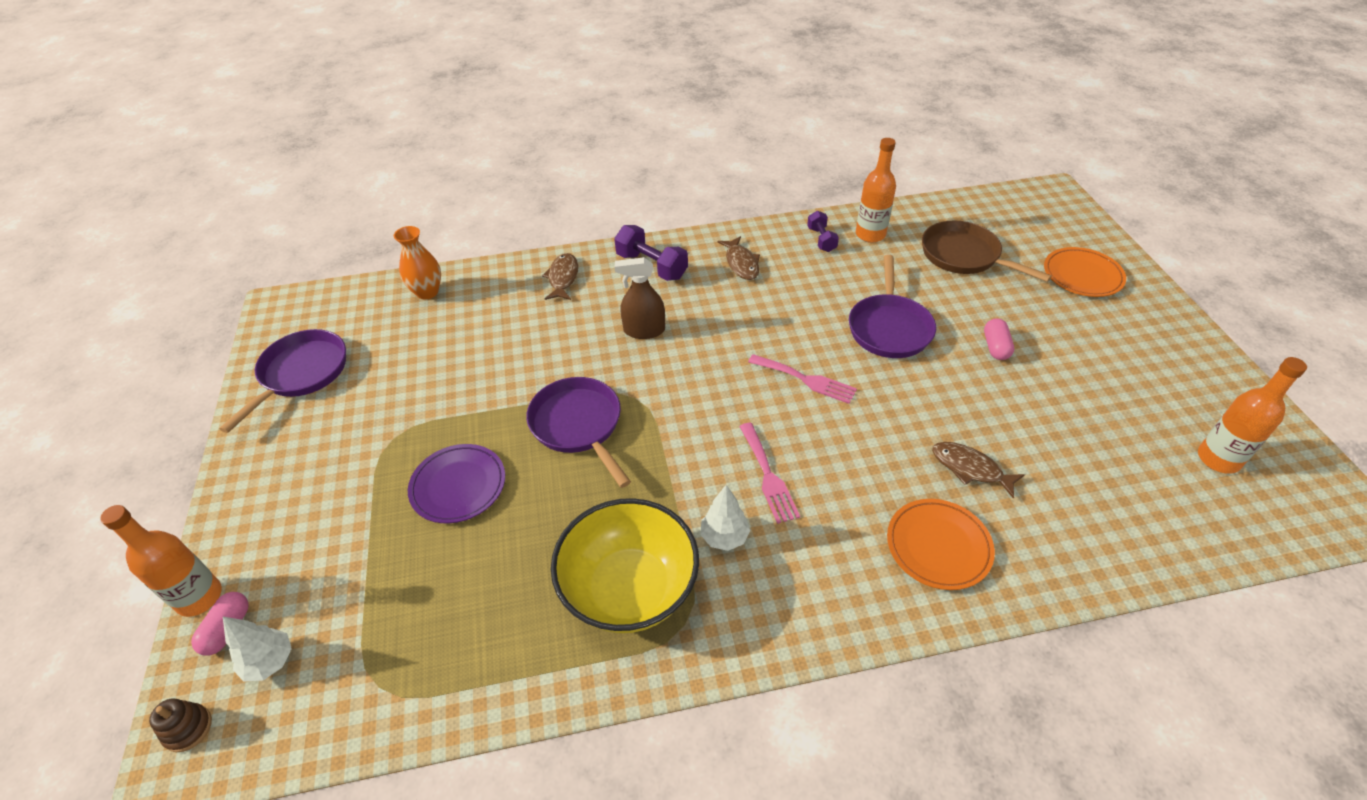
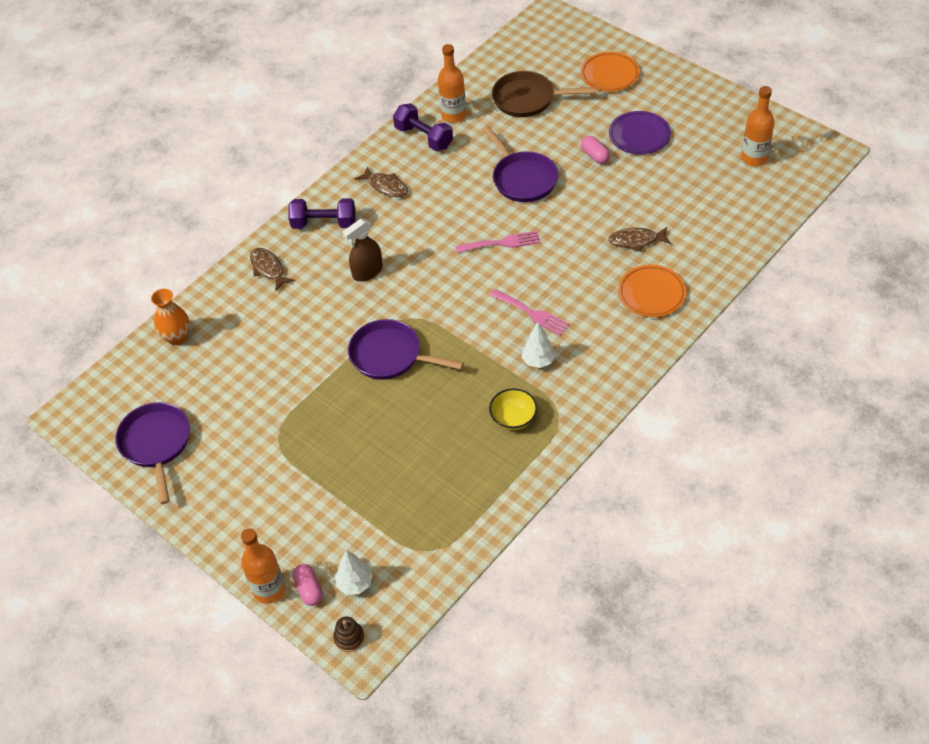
camera: 35 degrees left, 5 degrees up
purple plate [408,444,505,523] -> purple plate moved to [609,111,671,154]
yellow bowl [551,498,699,633] -> yellow bowl [489,388,537,430], size x0.50
purple dumbbell [807,211,839,252] -> purple dumbbell [393,104,453,151], size x1.61

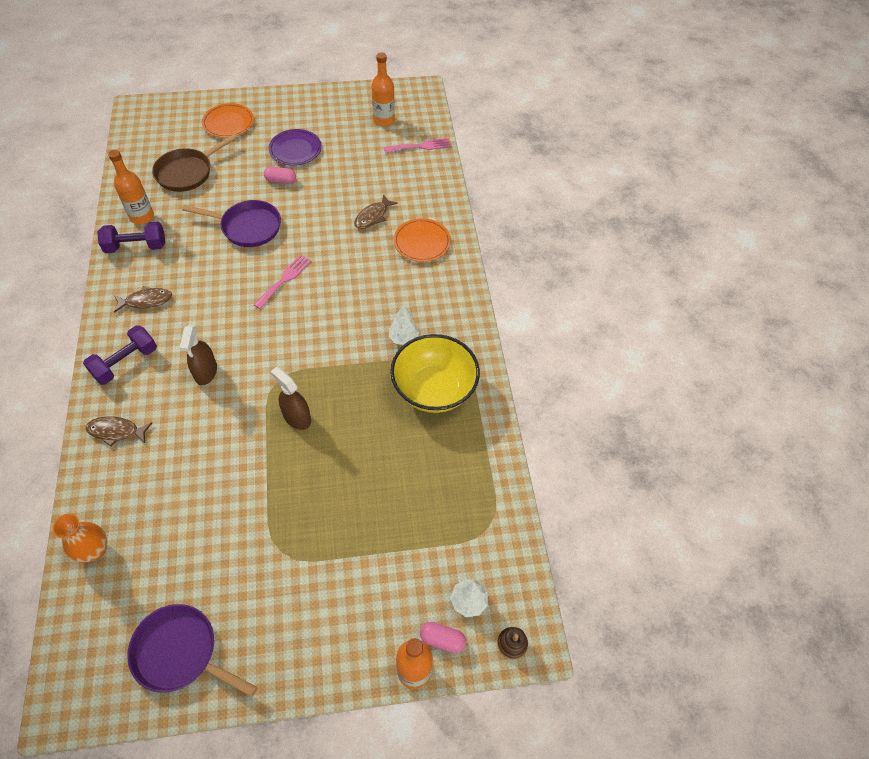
camera: 55 degrees left, 5 degrees up
purple pan [348,319,464,380] -> brown spray bottle [270,367,311,430]
pink fork [489,289,569,336] -> pink fork moved to [384,138,451,153]
yellow bowl [489,388,537,430] -> yellow bowl [390,334,480,413], size x2.00

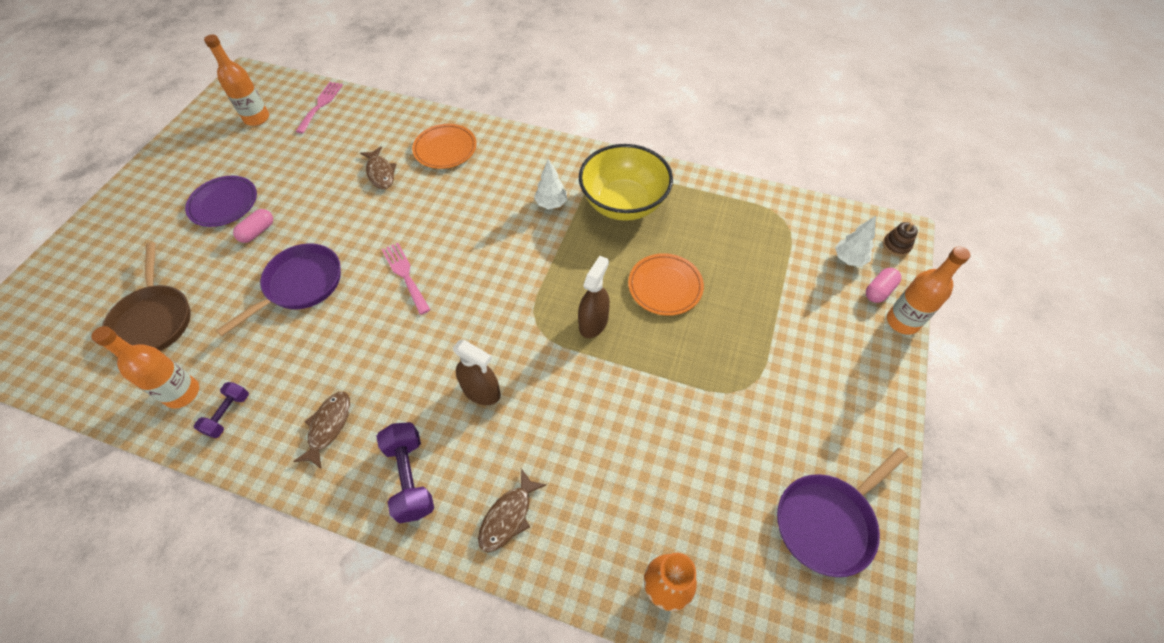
camera: 60 degrees left, 0 degrees up
purple dumbbell [97,222,165,253] -> purple dumbbell [194,382,249,438], size x0.62
orange plate [202,103,254,138] -> orange plate moved to [628,253,704,316]
brown spray bottle [270,367,311,430] -> brown spray bottle turned 135 degrees clockwise [578,256,610,338]

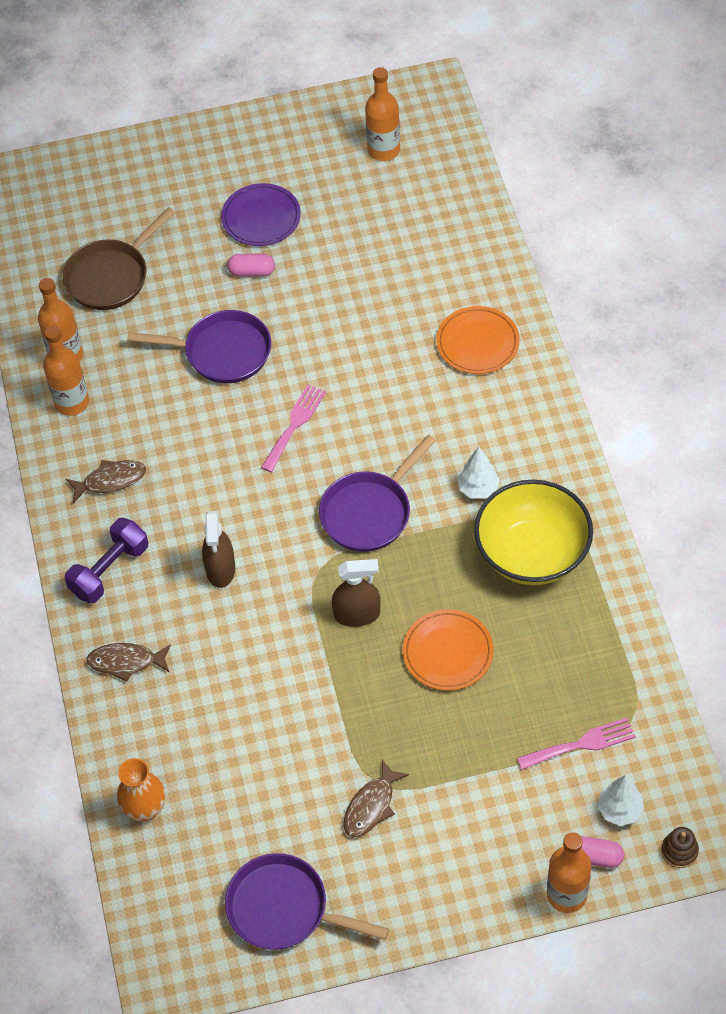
camera: 60 degrees right, 0 degrees up
purple dumbbell [194,382,249,438] -> orange bottle [43,326,89,416]
pink fork [295,82,343,134] -> pink fork moved to [517,718,636,770]
brown fish [360,146,397,189] -> brown fish moved to [343,760,409,837]
none -> purple pan [319,435,436,552]

